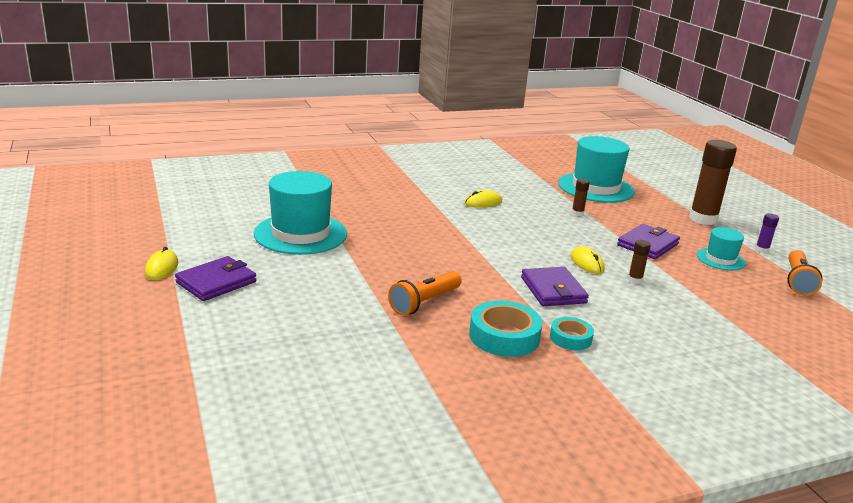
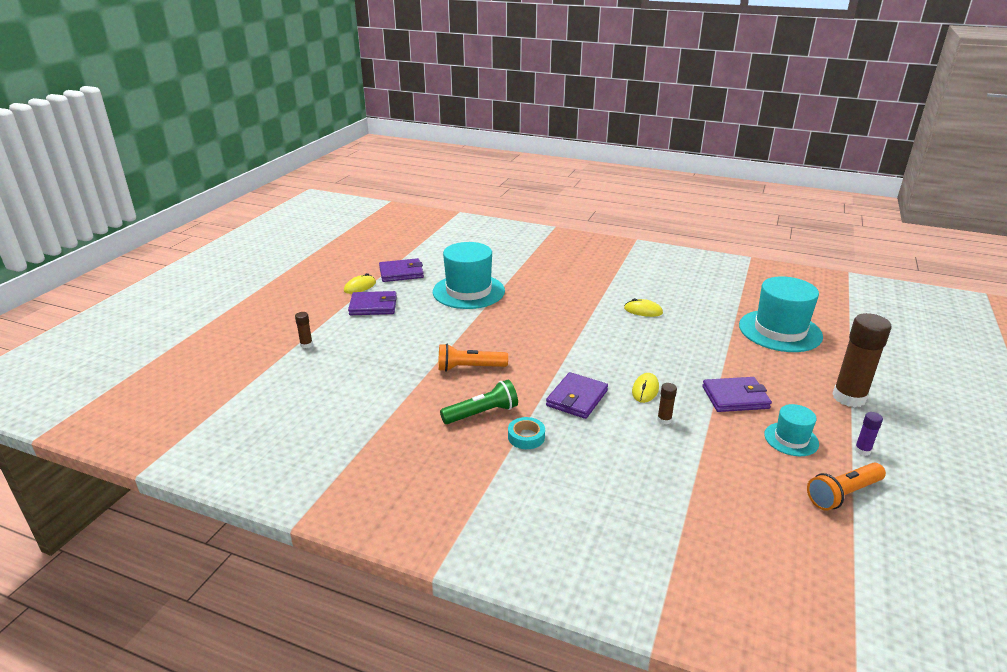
camera: 45 degrees right, 5 degrees up
turquoise tape [469,301,543,357] -> green flashlight [440,380,518,424]
brown glue stick [572,179,590,216] -> brown glue stick moved to [295,312,313,348]
none -> purple wallet [379,258,424,282]

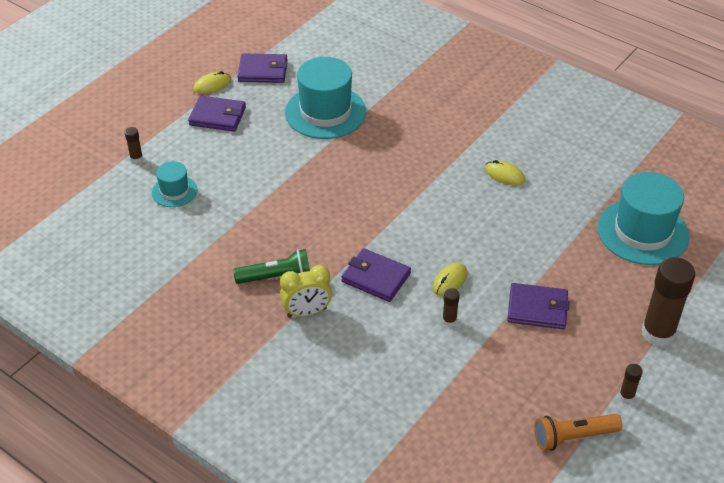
camera: 15 degrees right, 15 degrees up
orange flashlight [438,344,508,372] -> none
turquoise tape [508,417,545,449] -> yellow clock [280,265,332,318]
purple wallet [546,372,608,419] -> purple wallet turned 75 degrees clockwise [342,248,411,302]
turquoise hat [764,404,819,456] -> turquoise hat moved to [152,161,198,207]
purple glue stick [855,412,883,456] -> brown glue stick [619,364,643,402]

